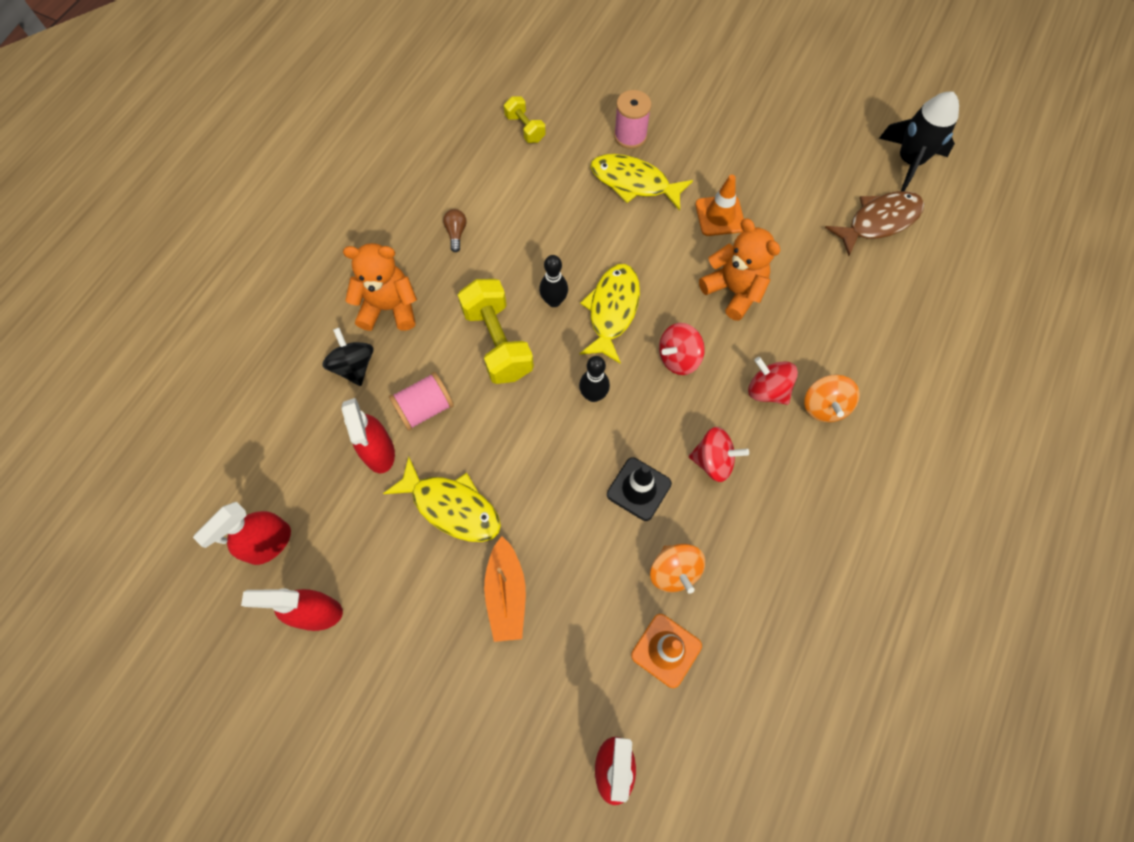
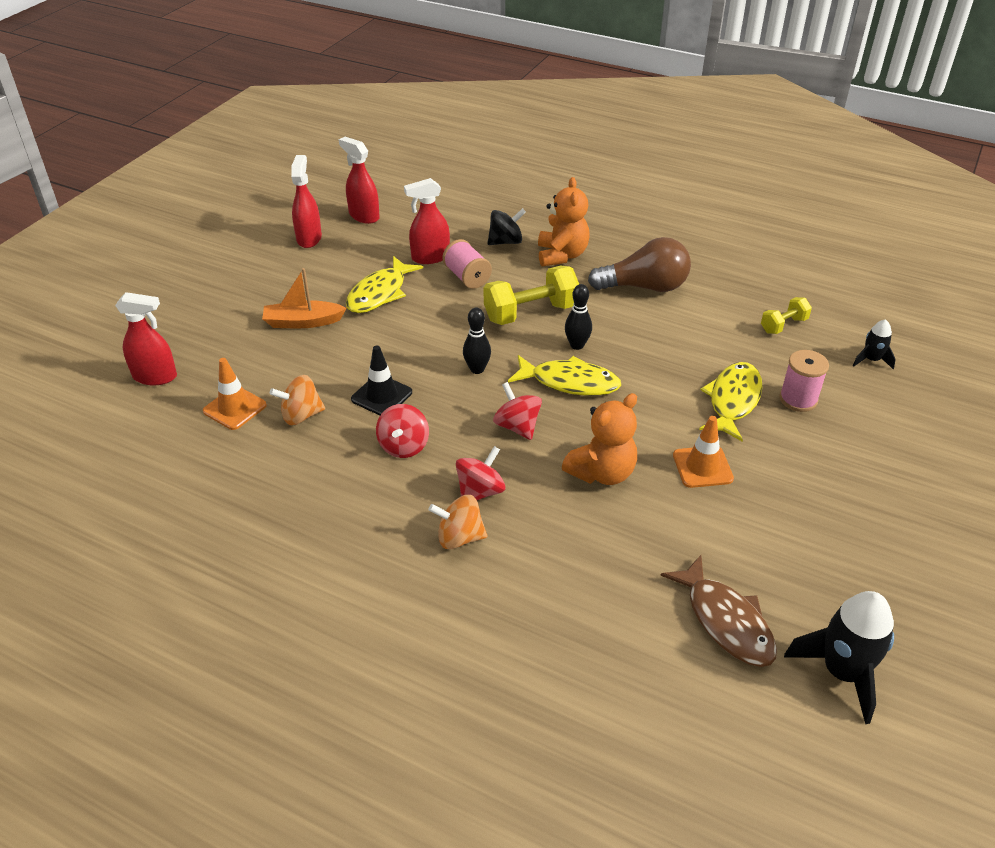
camera: 90 degrees right, 25 degrees down
brown light bulb [443,209,467,252] -> brown light bulb [588,237,691,292], size x2.48
none -> black rocket [853,319,896,369]

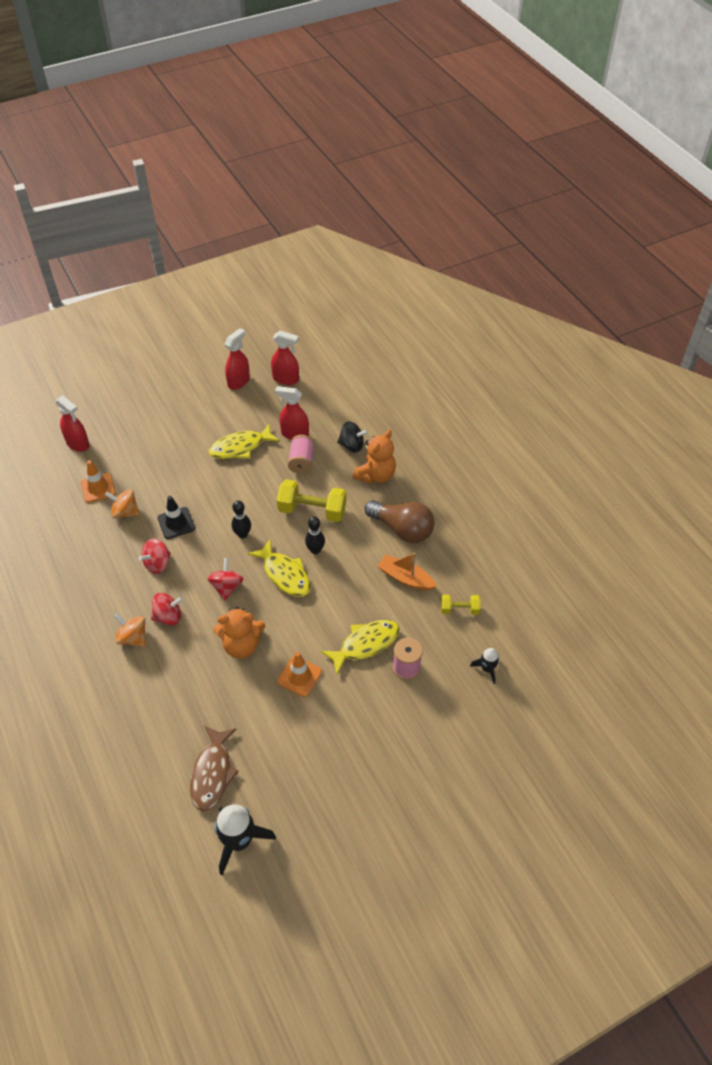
camera: 35 degrees right, 10 degrees up
orange boat [262,268,347,328] -> orange boat moved to [377,553,437,590]
red spray bottle [339,137,380,224] -> red spray bottle turned 120 degrees clockwise [271,331,299,385]

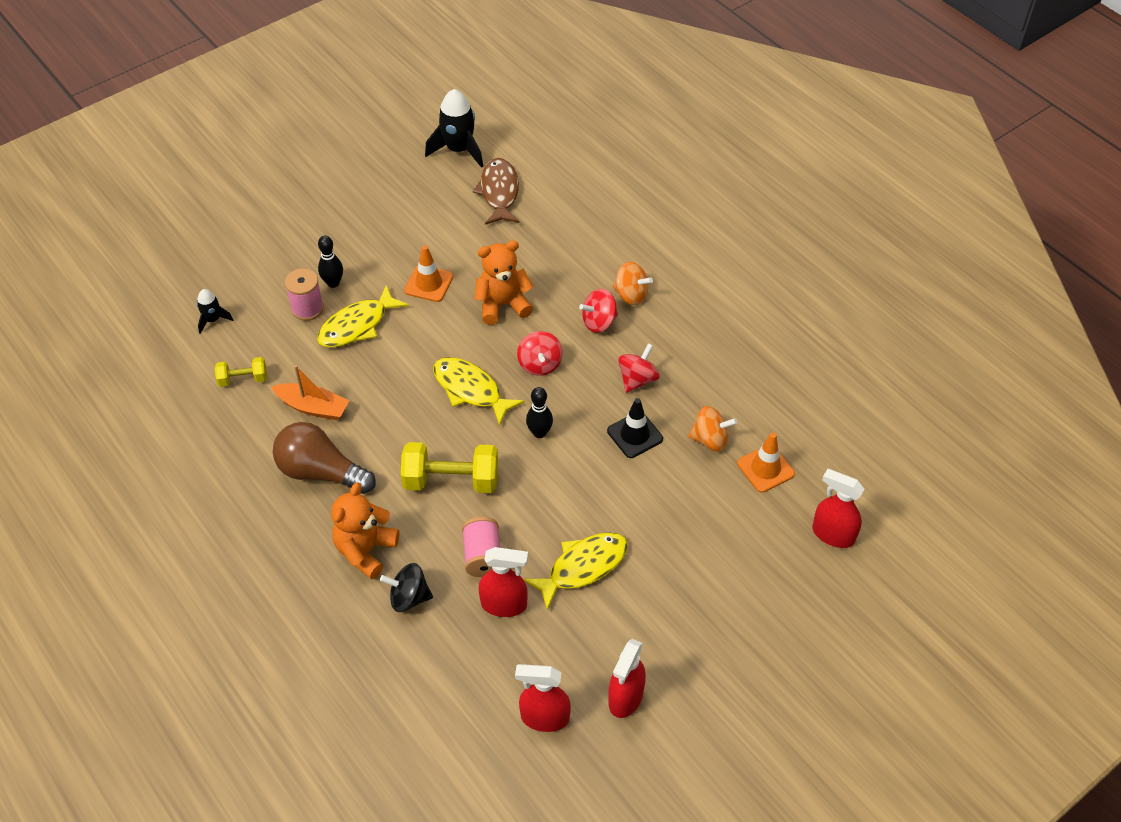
camera: 170 degrees right, 0 degrees up
black bowling pin [305,516,325,554] -> black bowling pin moved to [318,236,343,288]

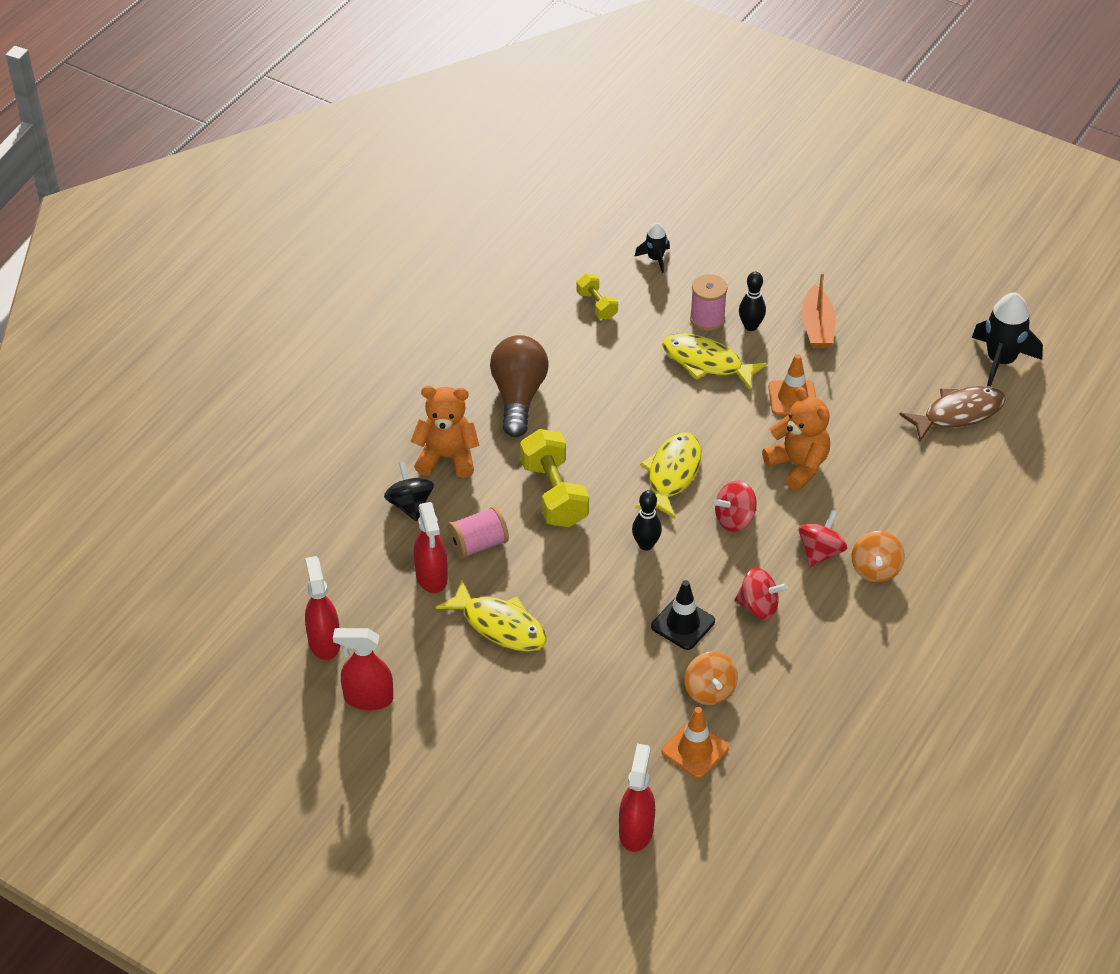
camera: 70 degrees right, 5 degrees down
orange boat [271,365,349,420] -> orange boat moved to [802,272,836,348]
red spinning top [579,289,618,333] -> red spinning top turned 75 degrees clockwise [799,510,847,567]

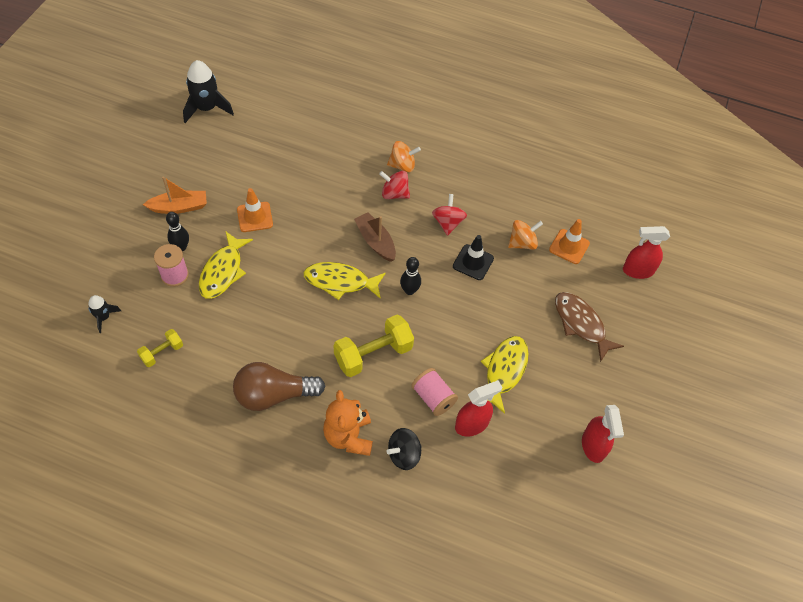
camera: 105 degrees left, 10 degrees up
red spray bottle [305,556,340,660] -> none
red spinning top [714,480,757,532] -> brown boat [354,212,396,262]
orange teddy bear [762,387,830,491] -> none
brown fish [899,386,1006,441] -> brown fish moved to [555,292,624,362]

